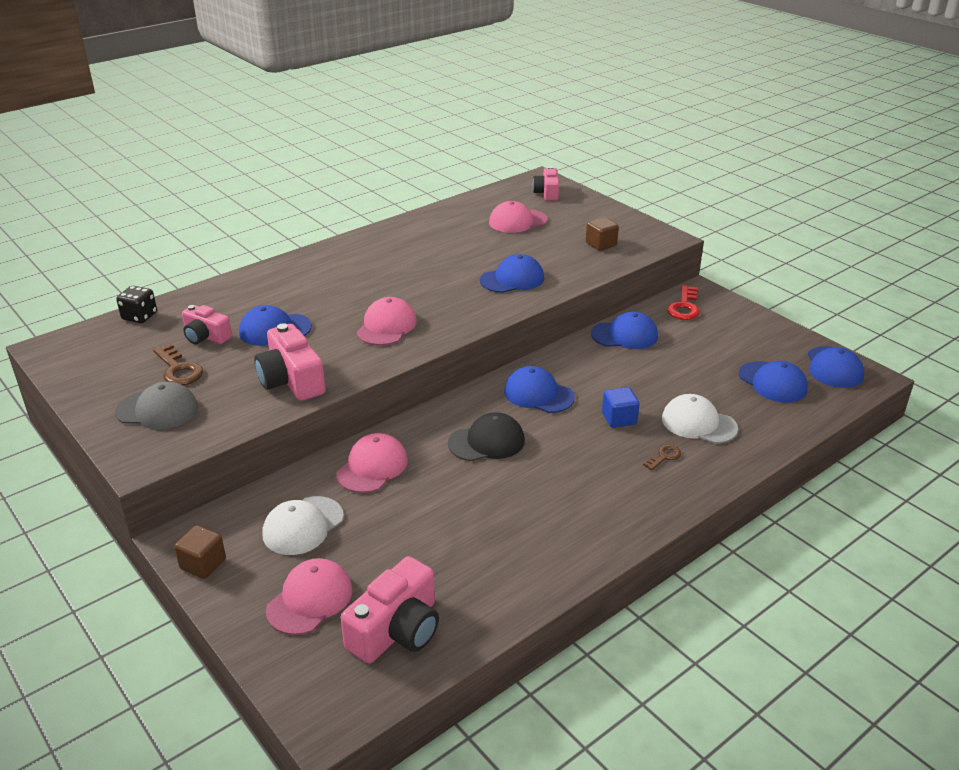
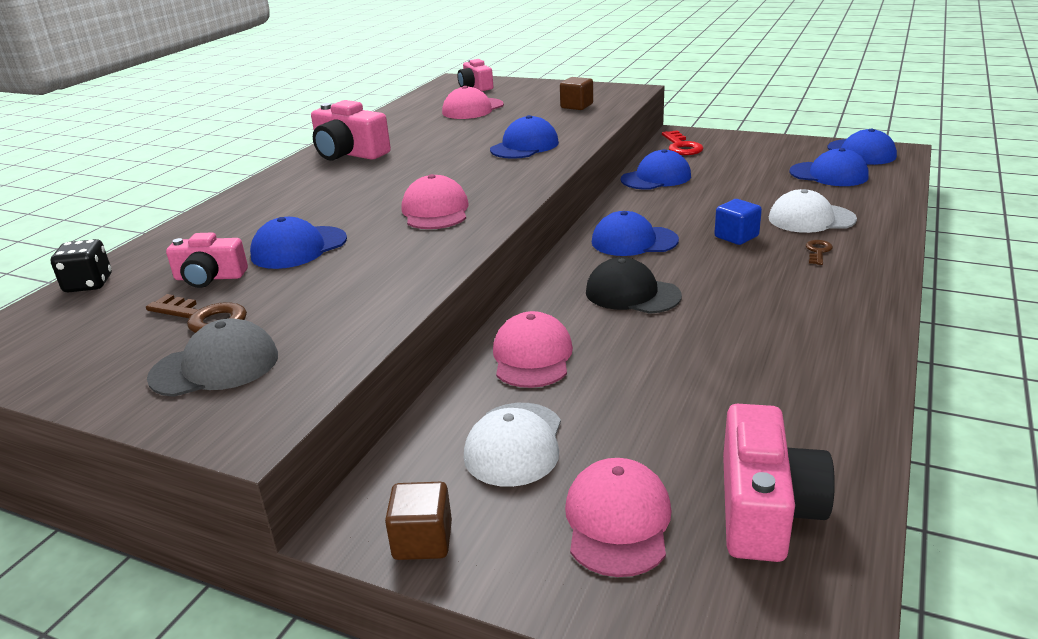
camera: 25 degrees left, 5 degrees down
pink camera [254,323,326,401] -> pink camera moved to [311,100,391,160]
black cap [448,413,525,461] -> black cap turned 105 degrees counterclockwise [586,257,682,314]

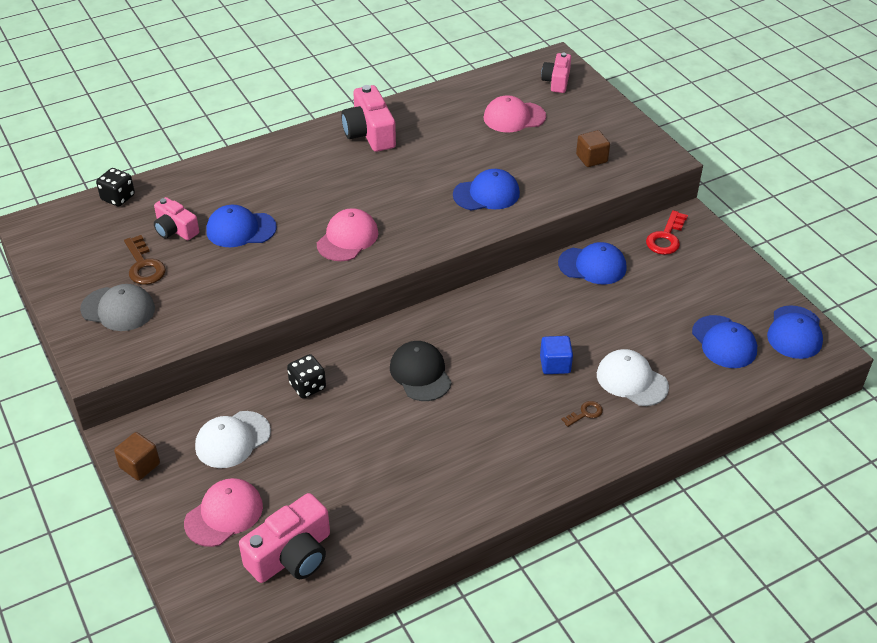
camera: 35 degrees right, 15 degrees up
pink cap [493,311,573,388] -> black dice [287,354,326,399]
blue cap [592,211,679,256] -> none

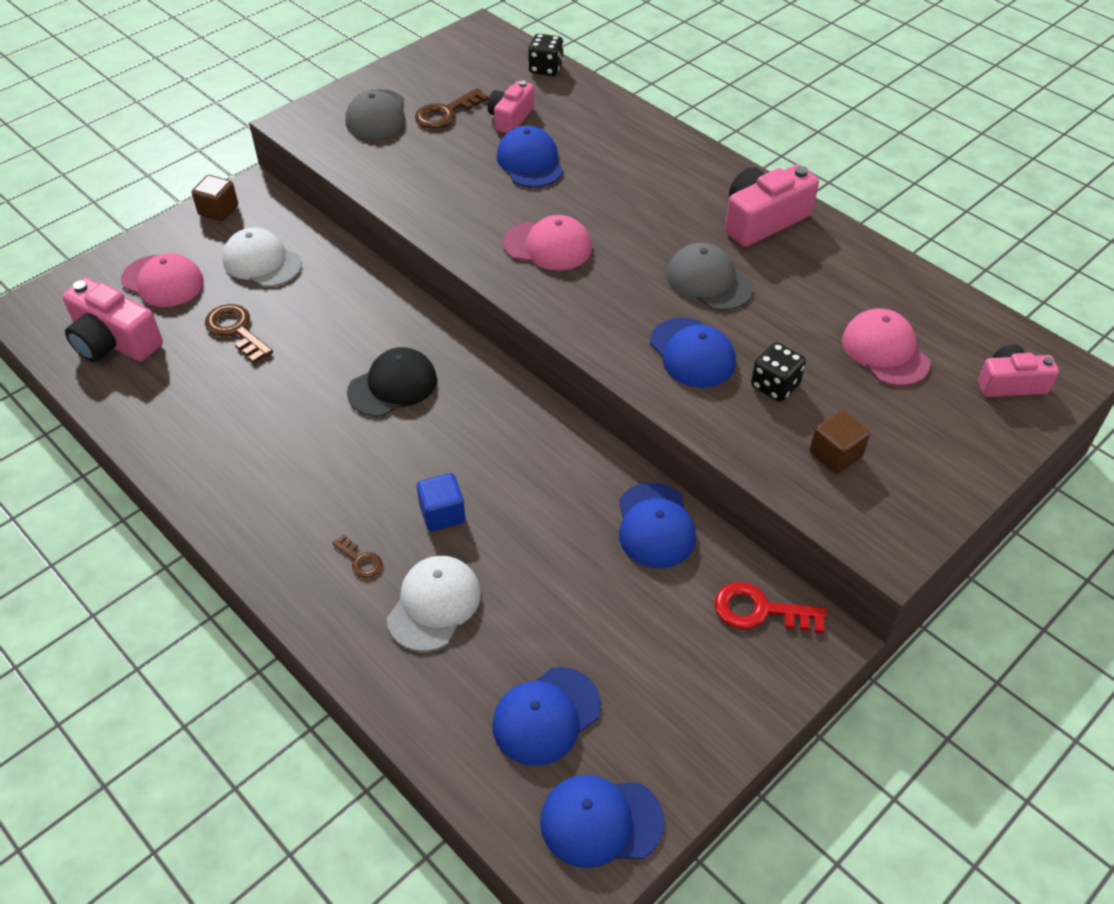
camera: 75 degrees right, 5 degrees up
black dice [287,354,326,399] -> black dice moved to [751,342,806,402]
none -> brown key [205,304,273,363]
none -> grey cap [666,243,753,311]

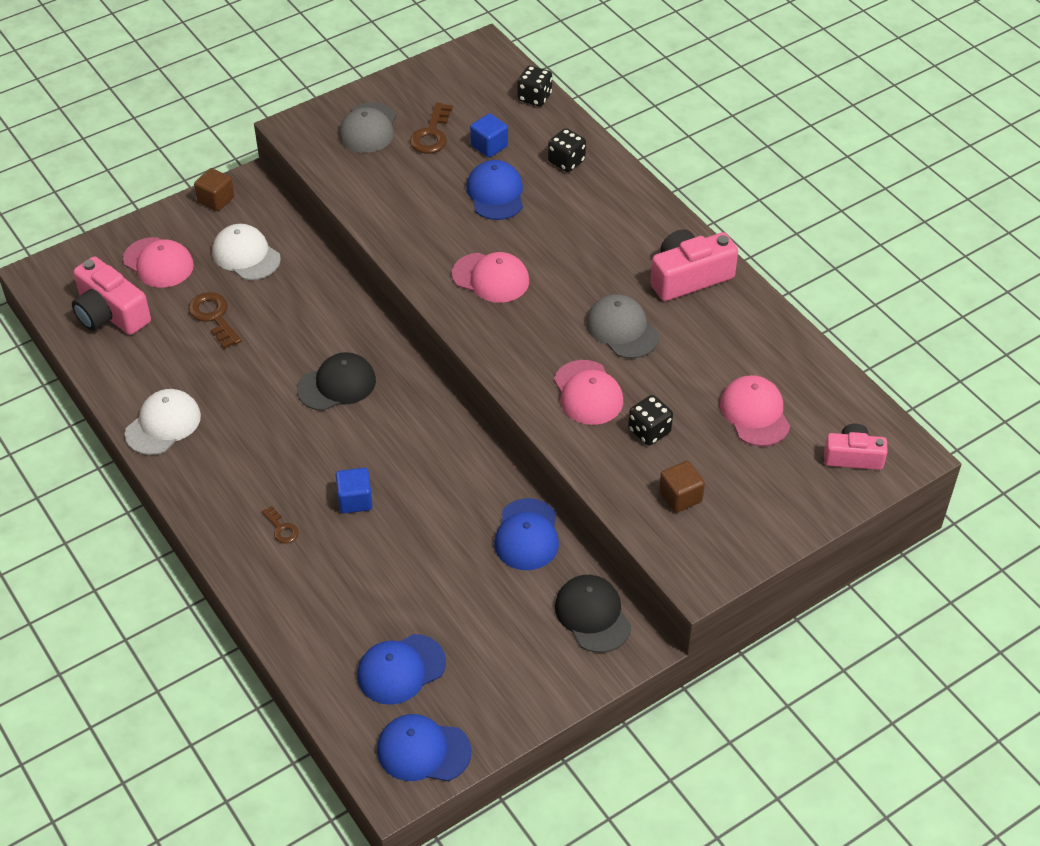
camera: 10 degrees right, 0 degrees up
white cap [387,556,481,652] -> white cap moved to [125,389,201,455]
brown key [415,88,489,129] -> brown key turned 45 degrees counterclockwise [410,102,453,153]
pink camera [488,80,534,134] -> blue cube [470,113,508,158]
blue cap [650,318,736,388] -> pink cap [554,360,623,425]
red key [714,582,827,633] -> black cap [555,575,631,653]
none -> black dice [548,128,586,172]

